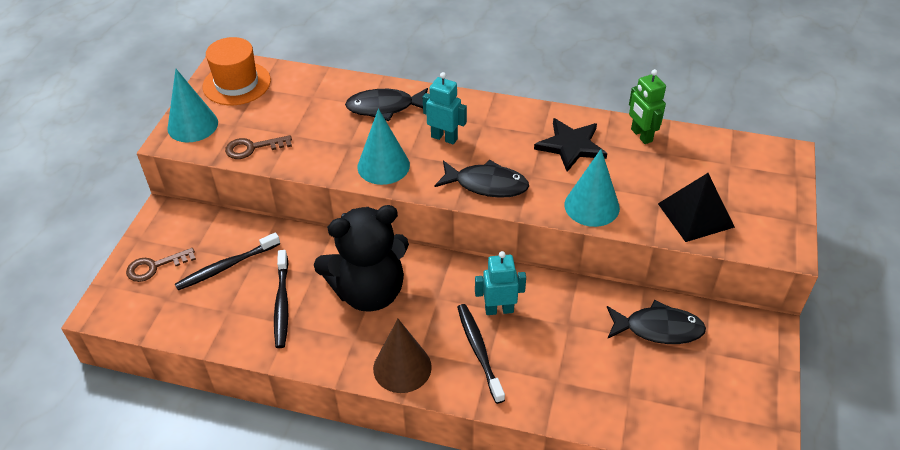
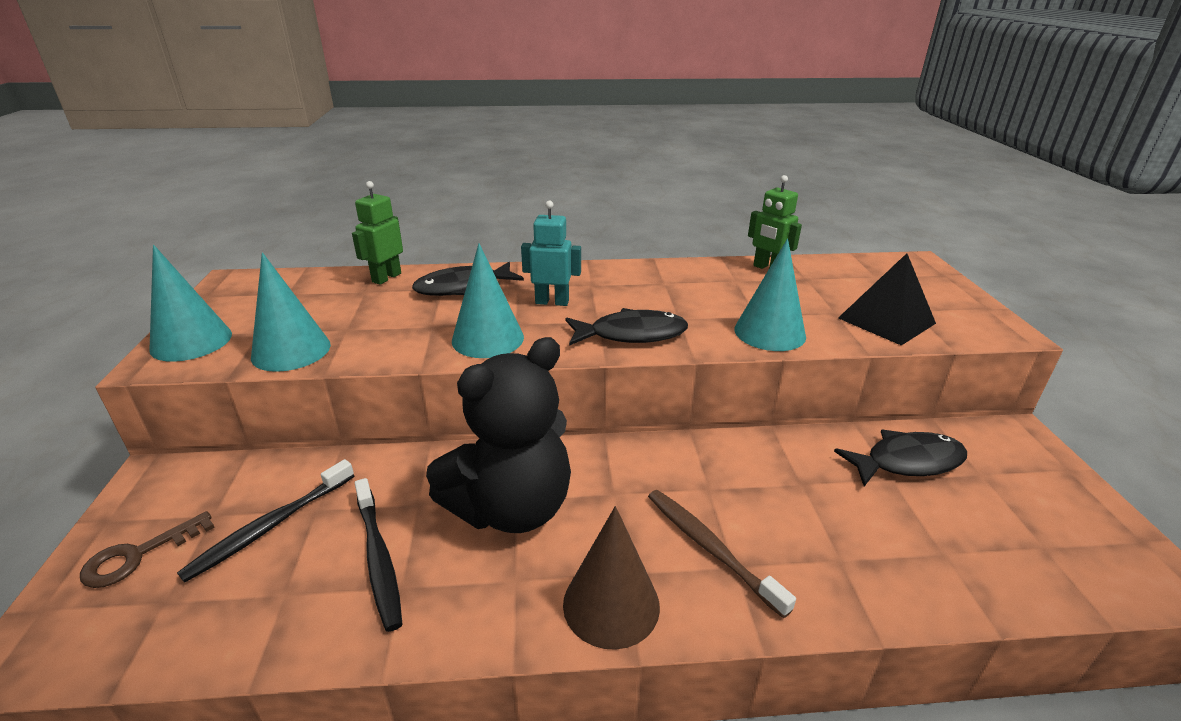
camera: 20 degrees left, 15 degrees down
orange hat [203,37,271,105] -> none
brown key [225,135,292,159] -> turquoise cone [251,252,331,372]
black toothbrush [457,304,505,404] -> brown toothbrush [648,490,796,618]
turquoise robot [475,251,526,315] -> none
black star [534,118,607,172] -> none
none -> green robot [352,181,403,285]

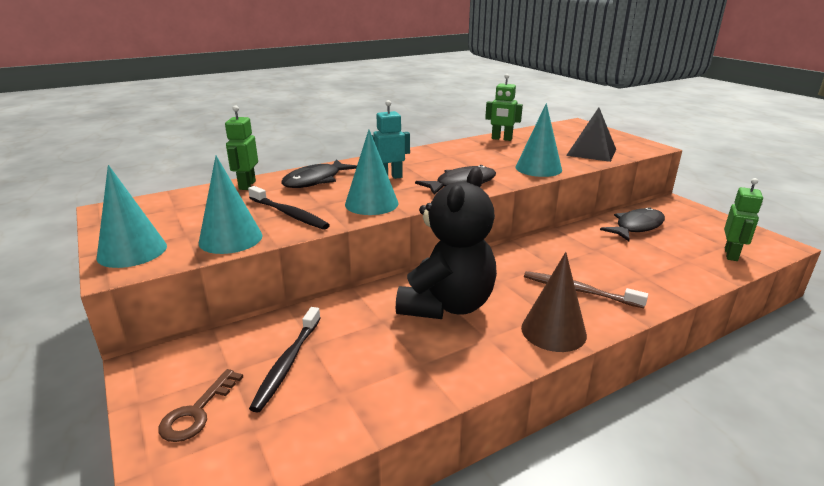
camera: 25 degrees left, 5 degrees down
black toothbrush [355,478,402,632] -> black toothbrush moved to [248,186,330,230]
none -> green robot [724,178,763,261]

